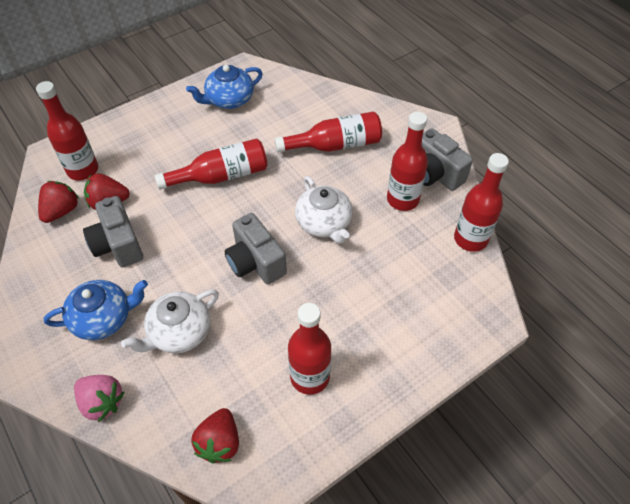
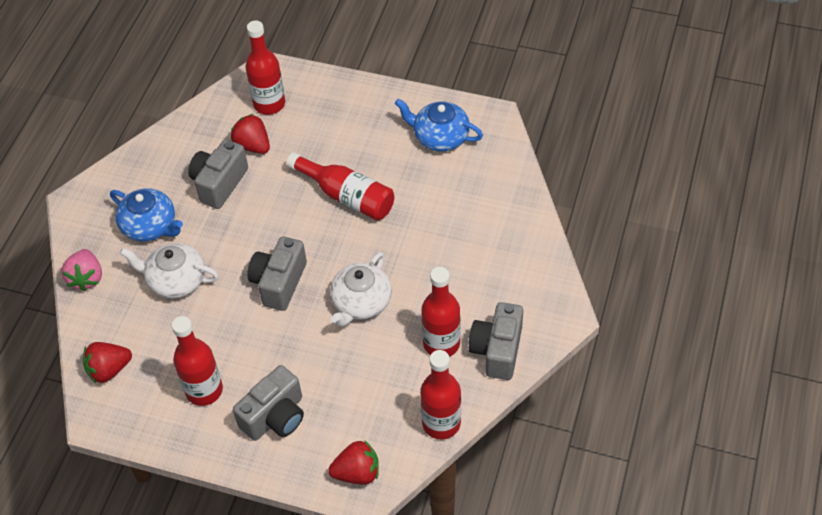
camera: 55 degrees right, 0 degrees up
red strawberry [38,181,79,223] -> red strawberry moved to [328,440,379,485]
red bottle [274,112,382,152] -> none
none -> grey camera [233,365,304,441]

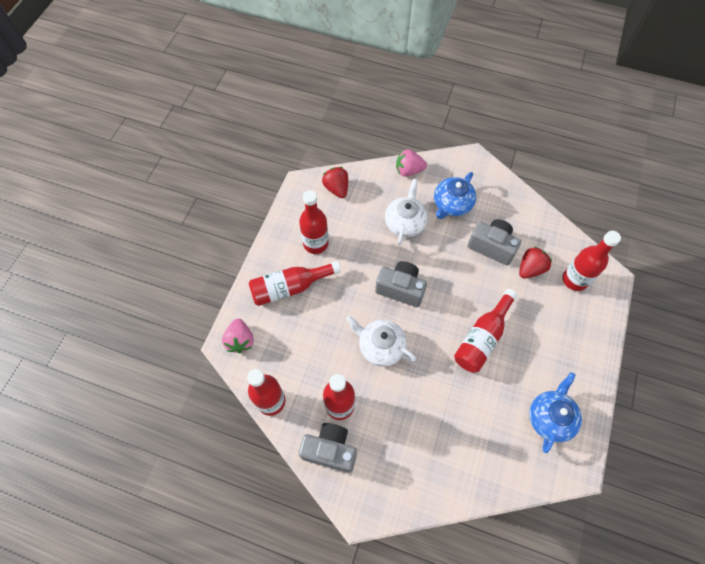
camera: 90 degrees right, 10 degrees up
grey camera [233,365,304,441] -> red bottle [249,261,341,306]
red strawberry [328,440,379,485] -> pink strawberry [222,319,254,353]

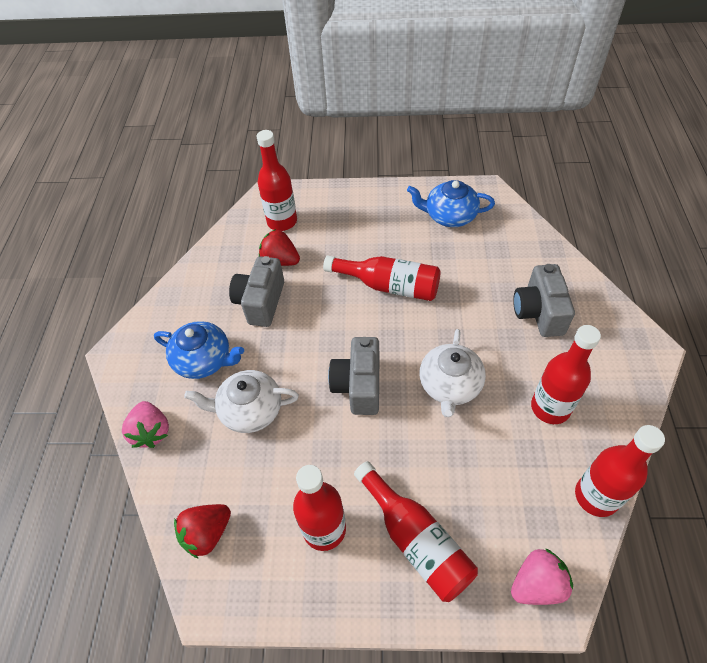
camera: 105 degrees left, 10 degrees down
grey camera [298,423,357,473] -> grey camera moved to [513,264,575,337]

